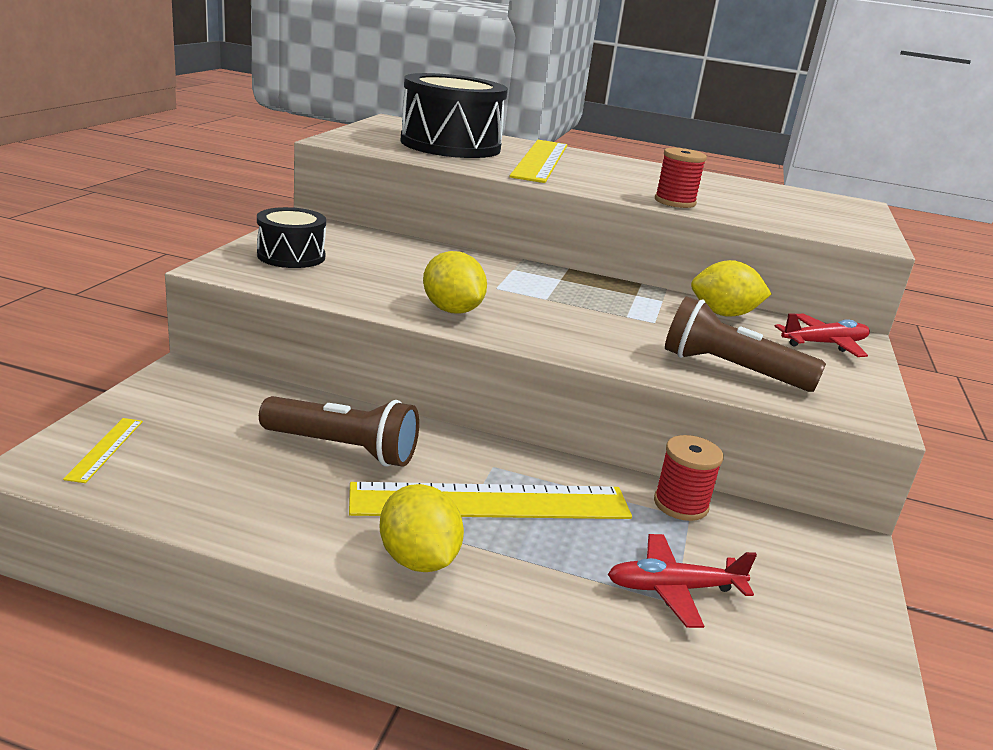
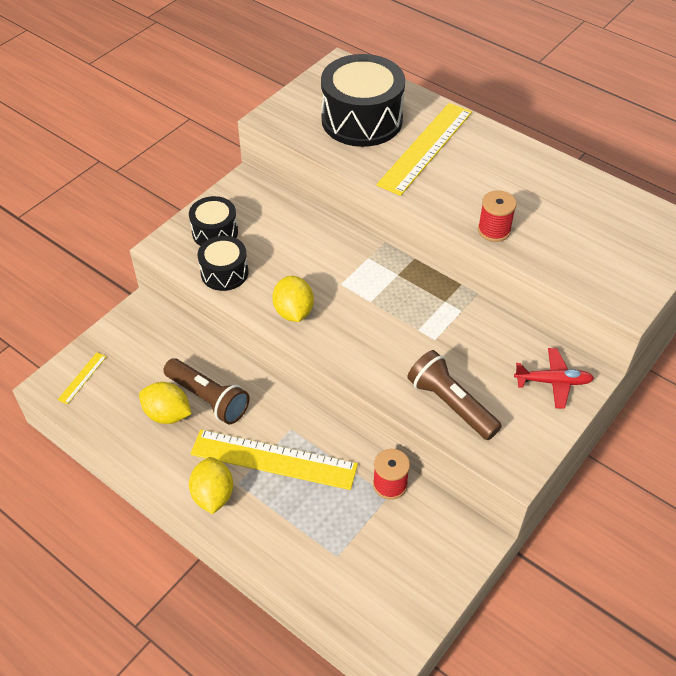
camera: 25 degrees right, 25 degrees up
red plane [608,534,757,628] -> none
yellow lemon [691,260,772,317] -> yellow lemon moved to [139,382,192,424]
none -> black drum [197,236,249,291]

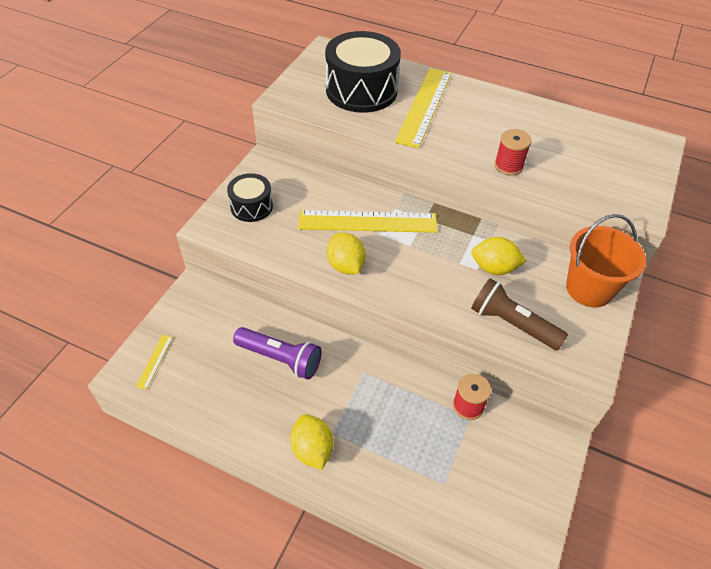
camera: 15 degrees left, 0 degrees up
yellow lemon [139,382,192,424] -> yellow lemon moved to [471,237,527,275]
brown flashlight [164,358,250,424] -> purple flashlight [233,327,322,380]
yellow ruler [191,429,358,490] -> yellow ruler moved to [298,210,438,233]
black drum [197,236,249,291] -> none
red plane [514,348,594,409] -> orange bucket [566,214,646,307]

